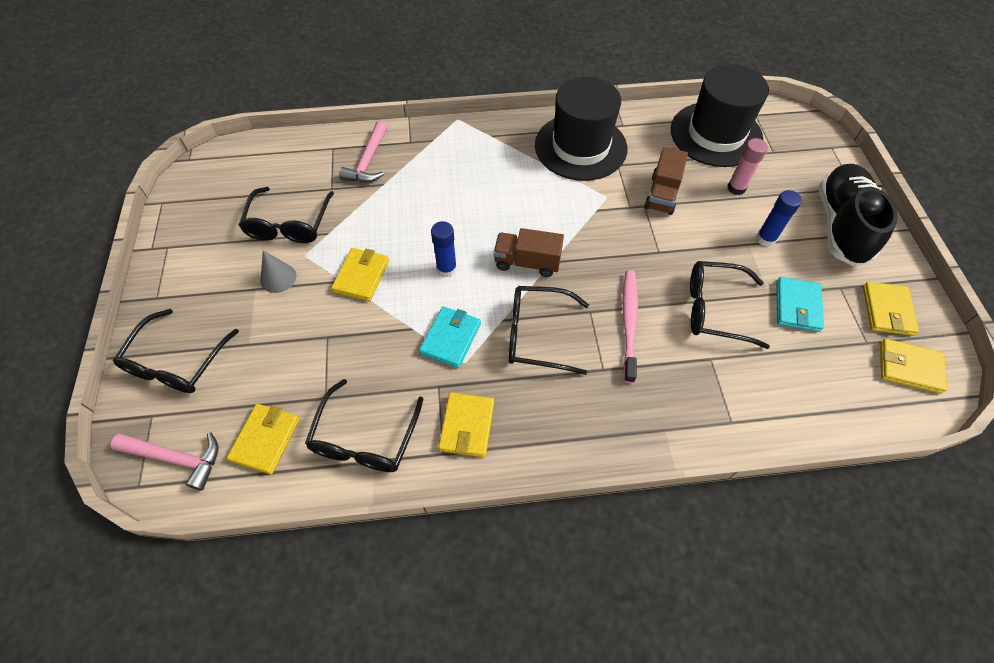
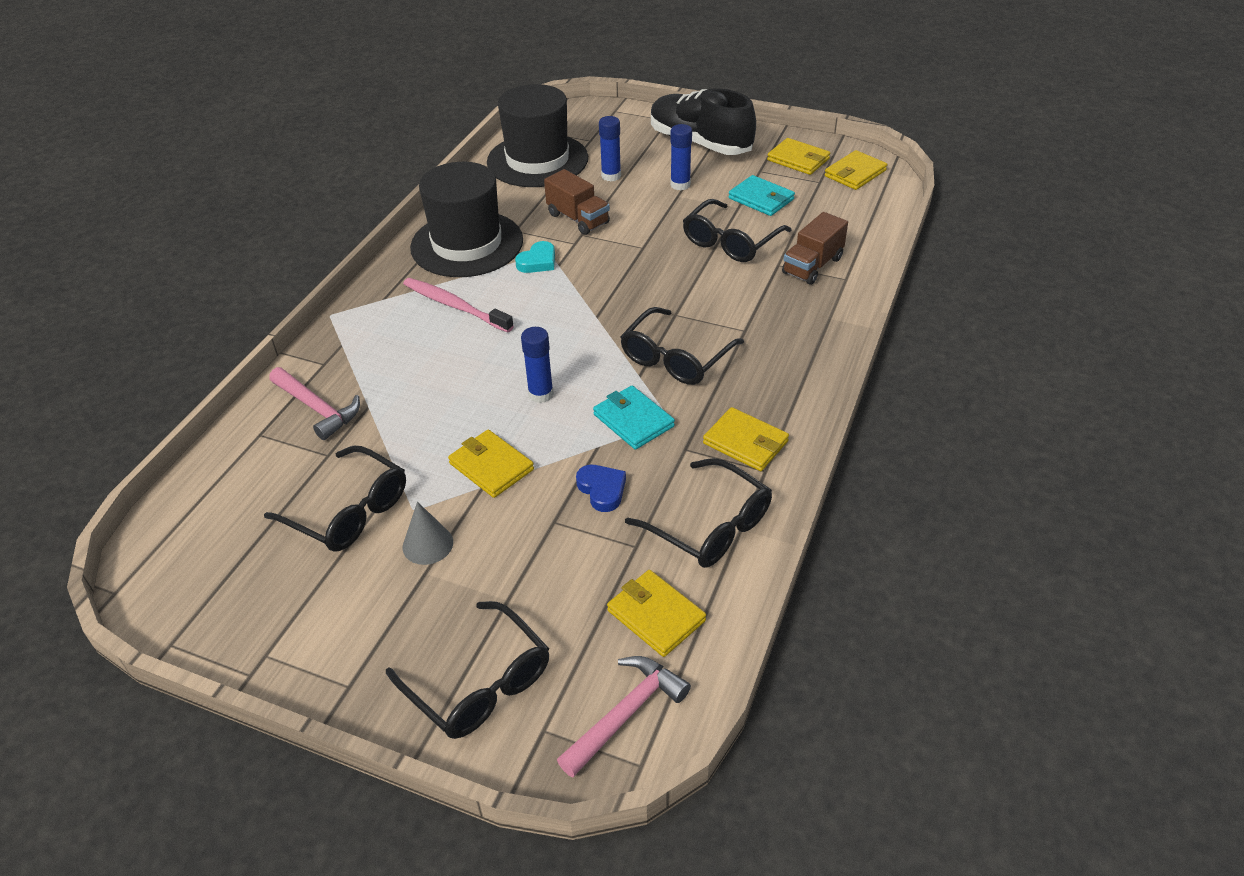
camera: 60 degrees left, 15 degrees down
brown truck [494,228,564,277] -> brown truck moved to [782,212,848,285]
pink toothbrush [623,270,638,383] -> pink toothbrush moved to [403,278,514,333]
pink glue stick [727,138,768,195] -> blue glue stick [599,116,621,181]
none -> turquoise heart [515,241,555,273]
none -> blue heart [576,465,626,512]

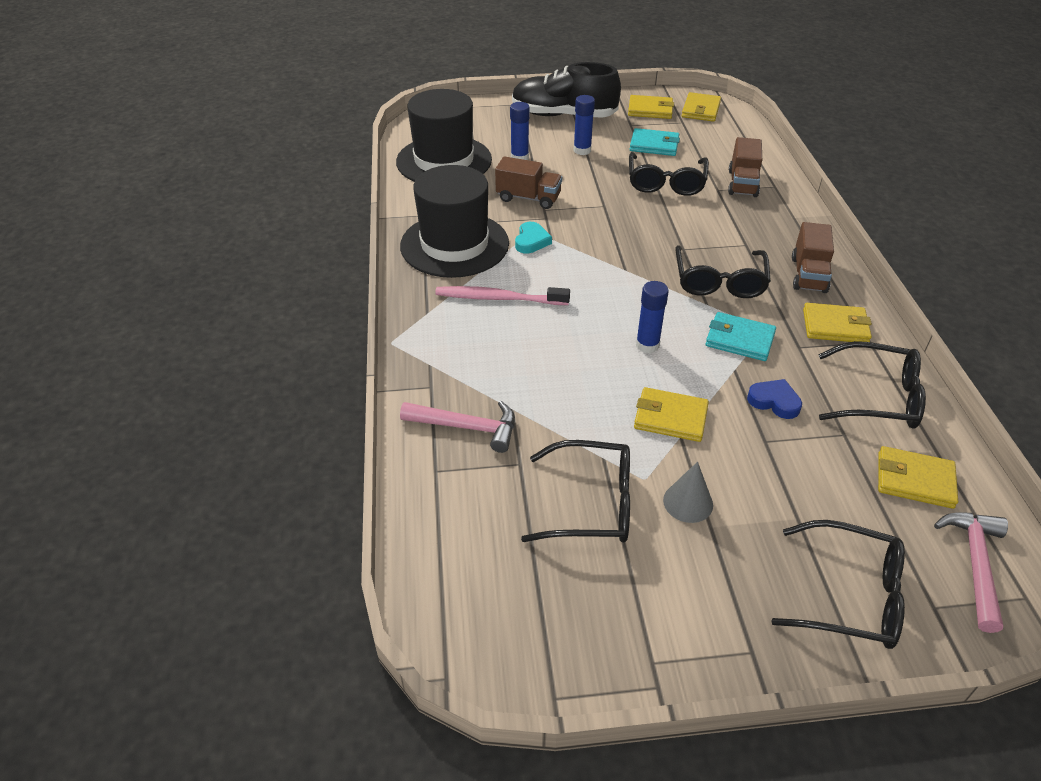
camera: 30 degrees left, 0 degrees up
none -> brown truck [792,222,834,293]

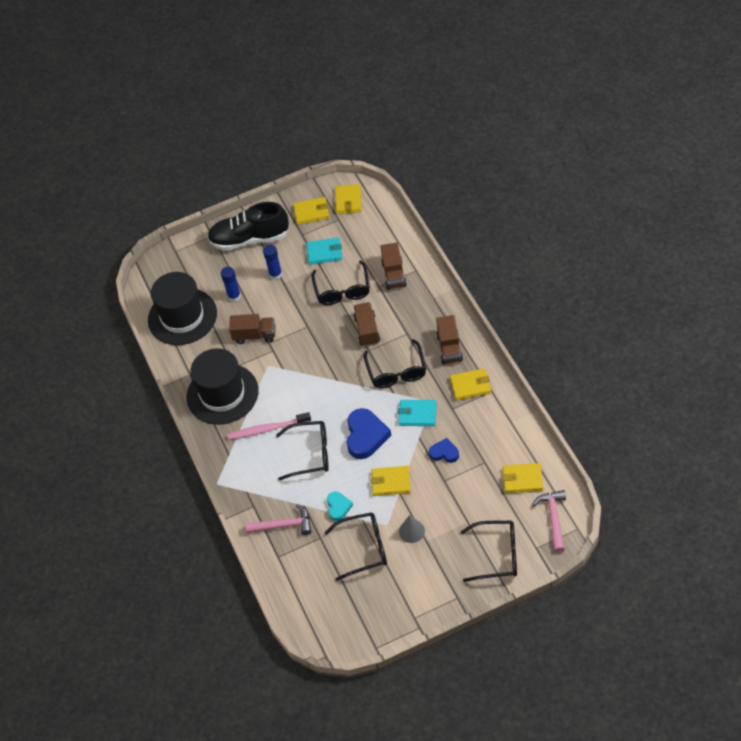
camera: 10 degrees left, 10 degrees up
turquoise heart [515,222,552,253] -> turquoise heart moved to [327,492,353,521]
blue glue stick [636,281,669,353] -> blue heart [346,408,391,459]
black glasses [818,341,926,429] -> black glasses moved to [276,421,329,480]
none -> brown truck [354,302,380,347]

